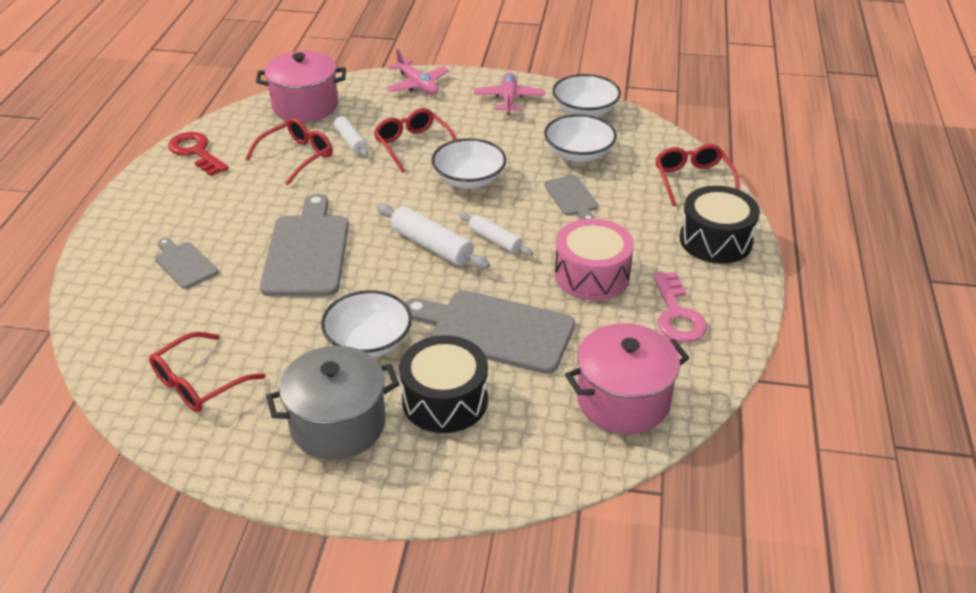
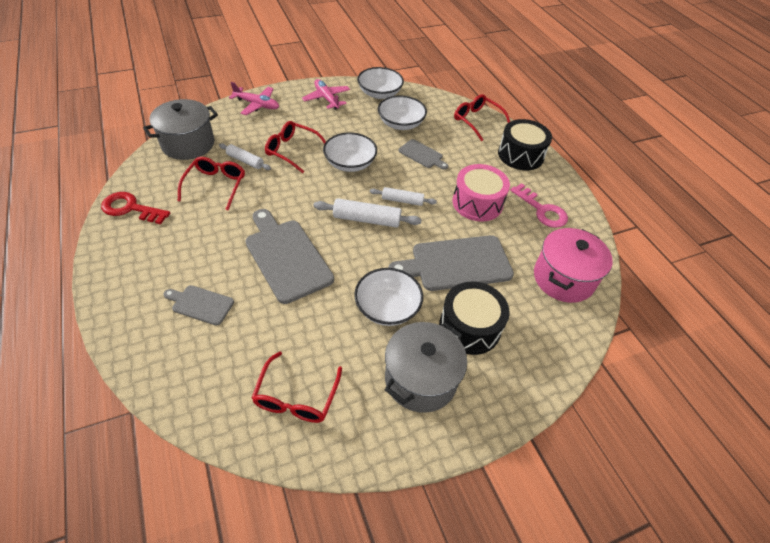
camera: 35 degrees left, 10 degrees up
pink pot [256,51,346,122] -> grey pot [143,99,218,160]

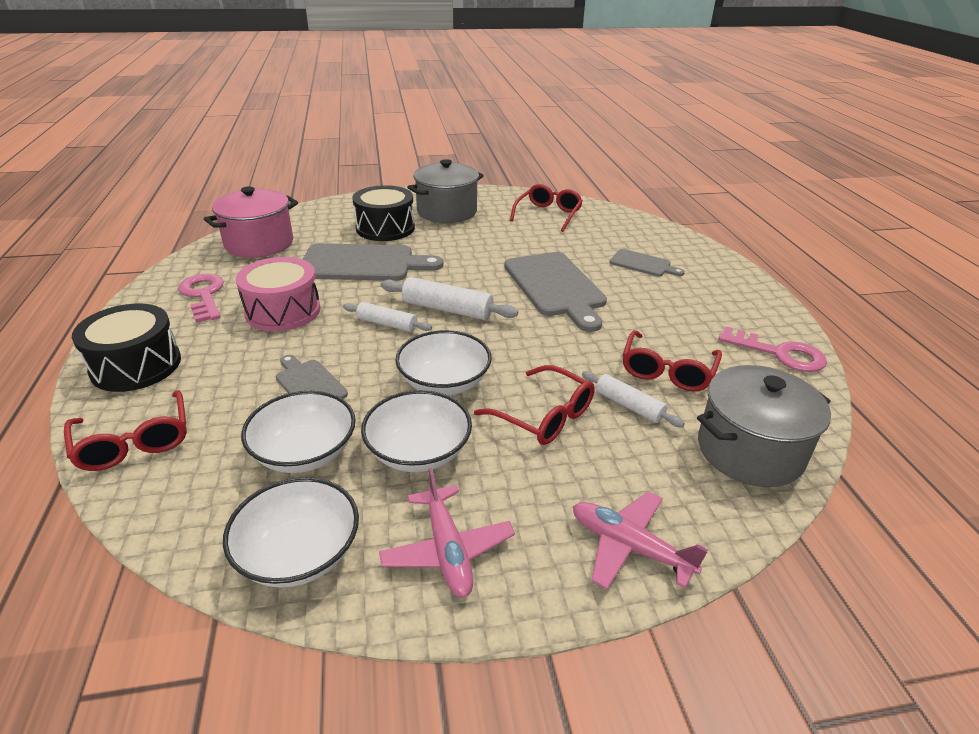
camera: 165 degrees left, 15 degrees down
red key [101,192,170,225] -> pink key [718,326,827,372]
white bowl [354,268,423,326] -> white bowl moved to [361,390,472,472]

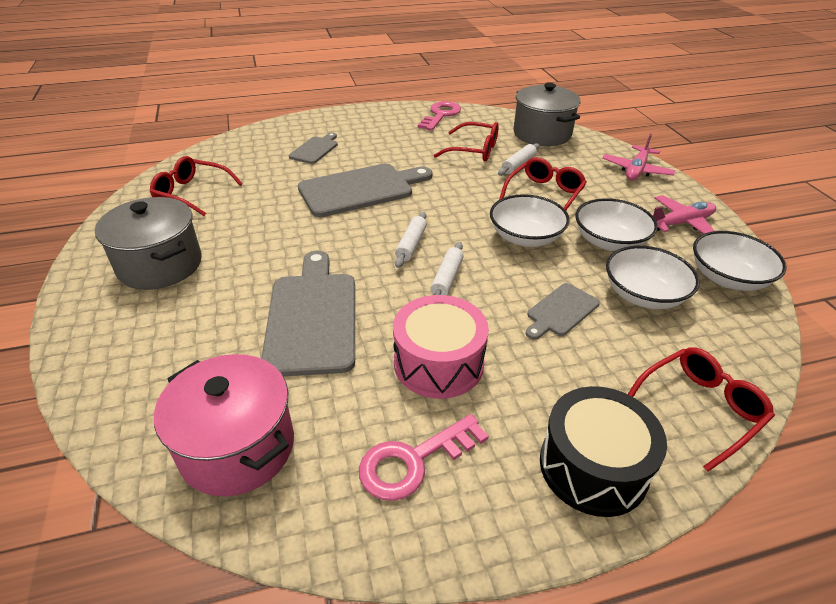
camera: 95 degrees left, 5 degrees up
black drum [352,185,415,241] -> none
white rolling pin [380,277,518,320] -> white rolling pin [395,212,427,268], size x0.65

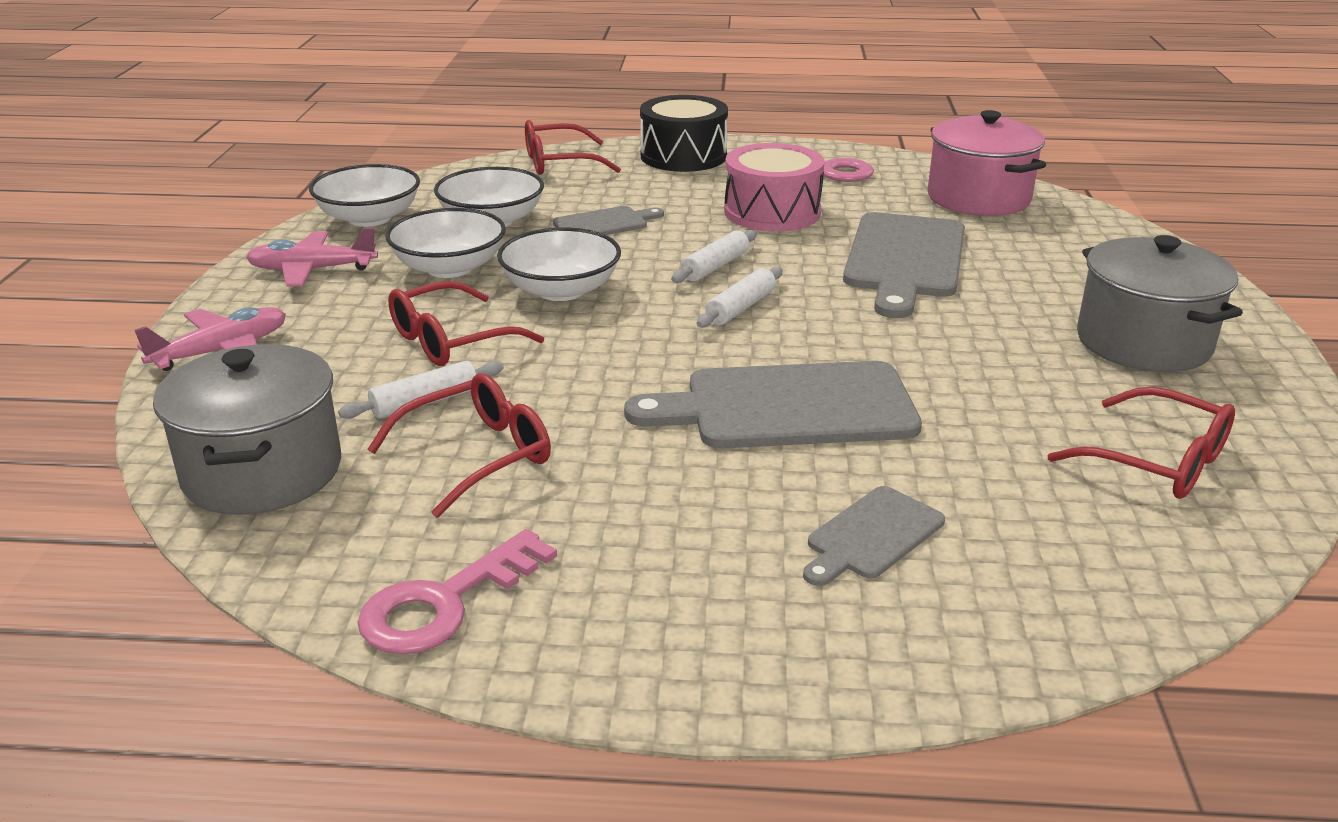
camera: 160 degrees left, 10 degrees down
red glasses [434,122,499,162] -> red glasses turned 105 degrees clockwise [367,373,551,518]

